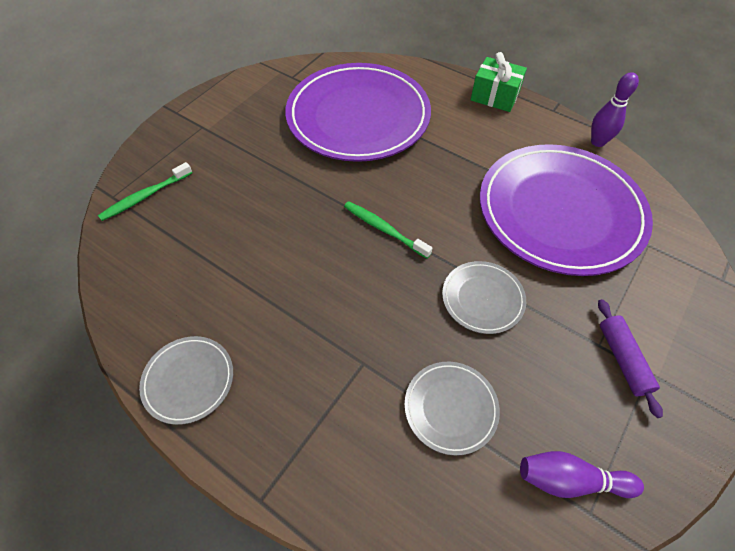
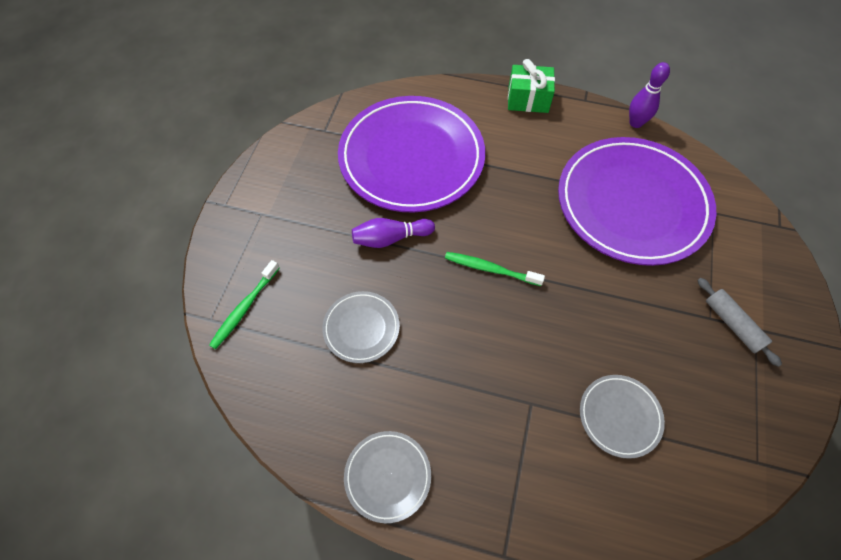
camera: 20 degrees left, 5 degrees up
grey plate [442,261,526,334] -> grey plate moved to [322,291,400,363]
purple bowling pin [520,451,644,498] -> purple bowling pin moved to [352,218,435,248]
purple rolling pin [598,299,663,418] -> grey rolling pin [698,278,782,367]

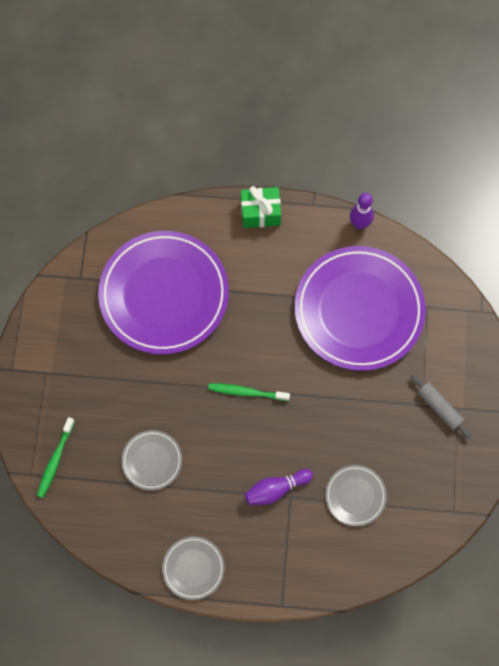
camera: 10 degrees left, 10 degrees up
purple bowling pin [352,218,435,248] -> purple bowling pin moved to [245,469,313,505]

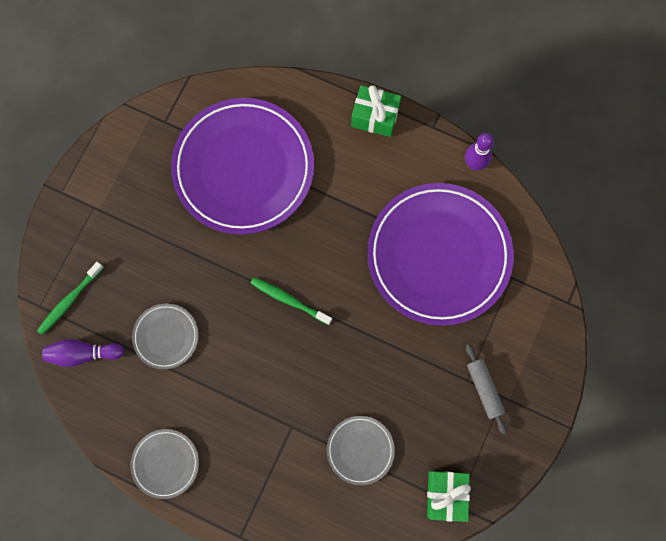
camera: 20 degrees right, 5 degrees up
purple bowling pin [245,469,313,505] -> purple bowling pin moved to [42,339,124,367]
none -> green gift [427,471,471,522]

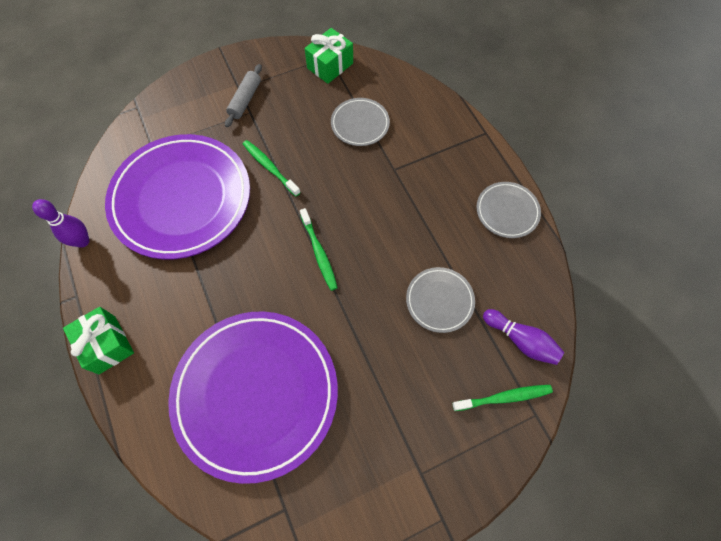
camera: 140 degrees left, 10 degrees down
none -> green toothbrush [243,140,301,197]

